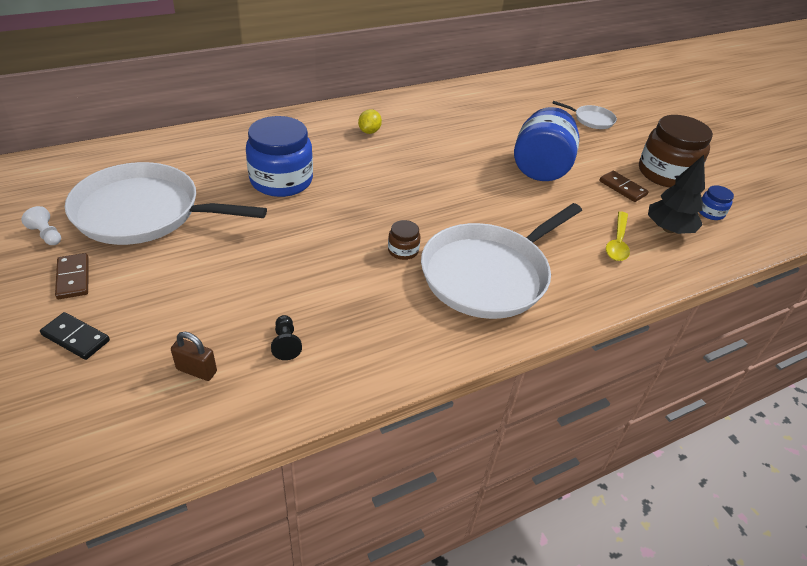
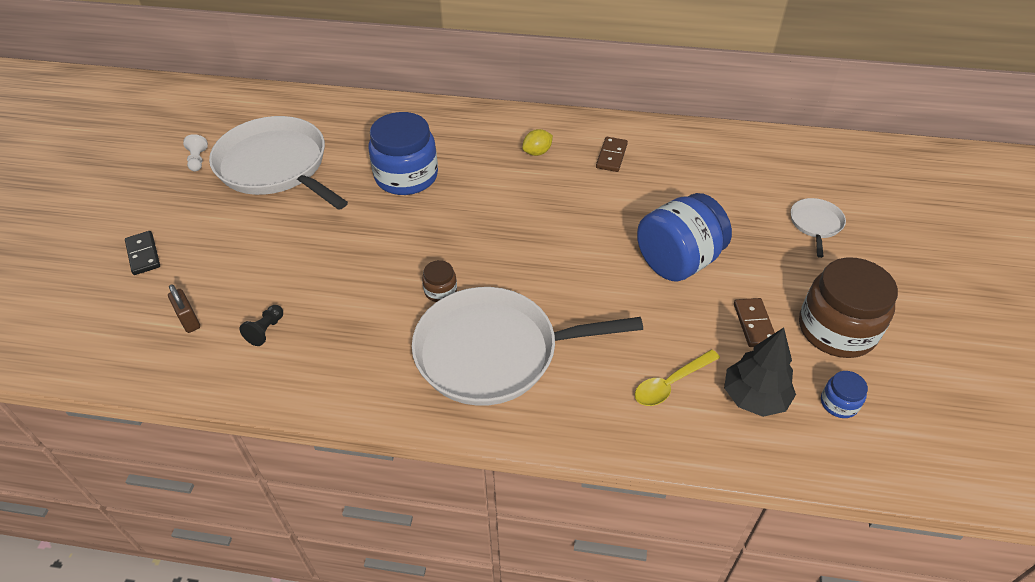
camera: 40 degrees right, 5 degrees up
brown domino [55,253,89,299] -> brown domino moved to [596,137,628,172]
white pan [552,101,617,129] -> white pan turned 135 degrees counterclockwise [791,198,846,258]

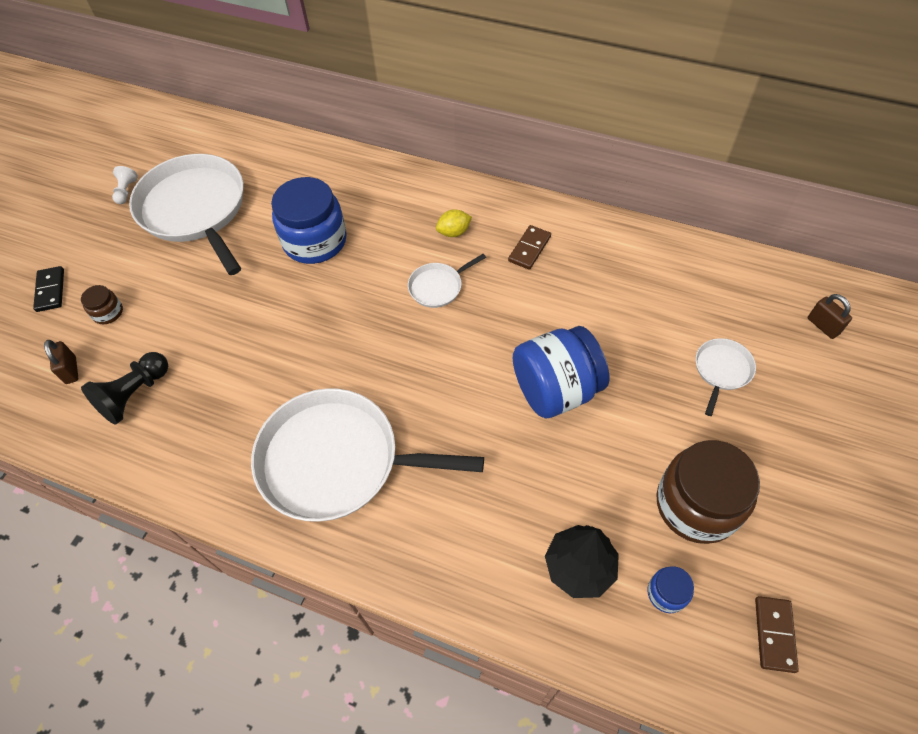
camera: 15 degrees right, 10 degrees up
black pawn [240,305,283,346] -> black pawn [81,352,168,425], size x1.78
brown jar [422,260,457,302] -> brown jar moved to [81,285,123,324]
yellow spoon [635,350,720,406] -> none
brown domino [734,298,775,347] -> brown domino moved to [755,596,799,673]
none -> white pan [408,254,486,308]
none -> brown padlock [808,294,852,339]

